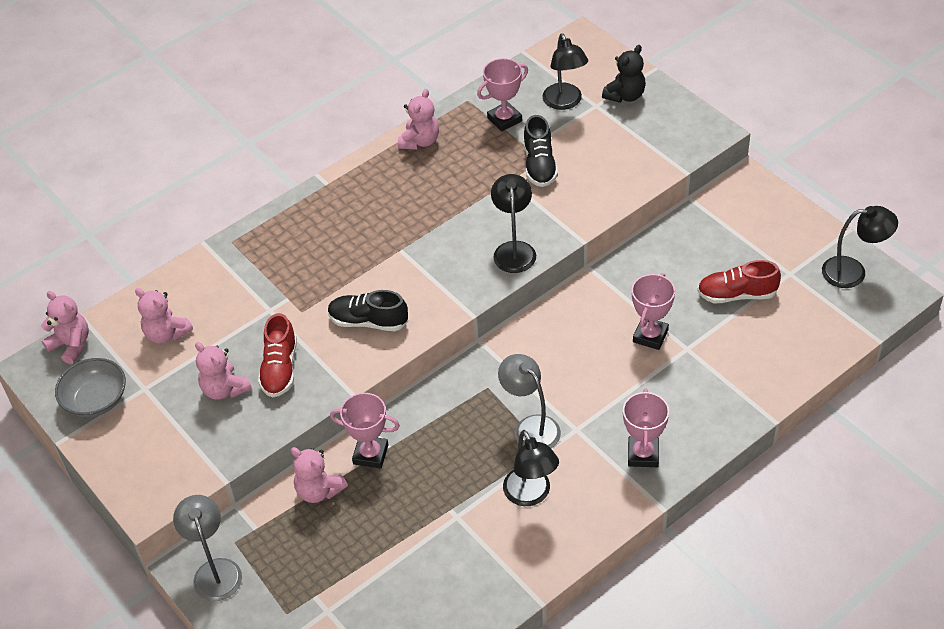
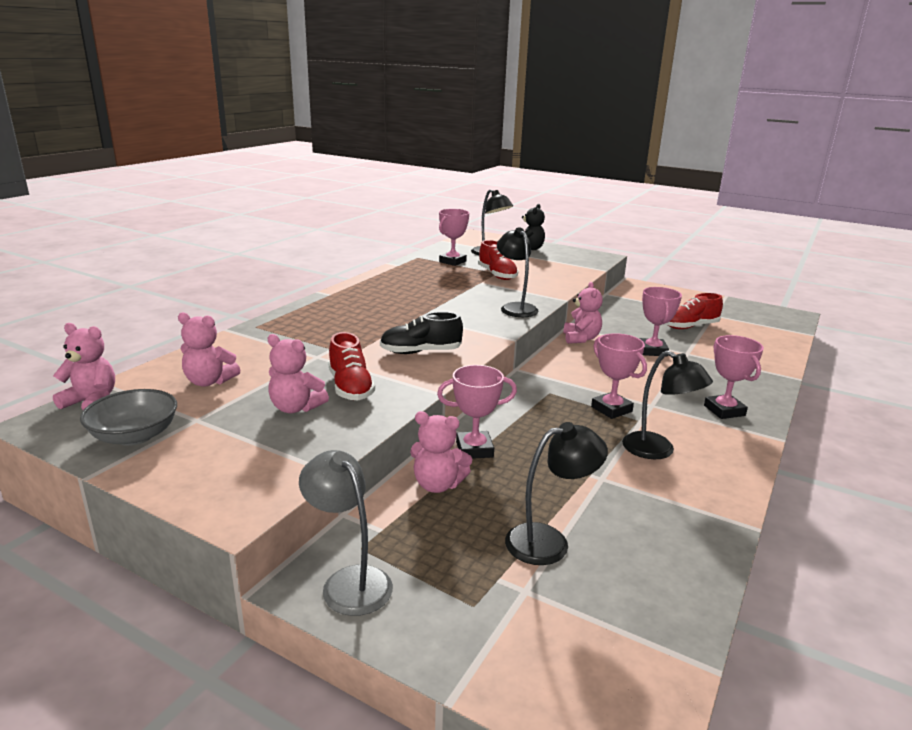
camera: 25 degrees left, 25 degrees down
pink teddy bear [398,89,439,150] -> pink teddy bear moved to [563,282,603,344]
grey lamp [498,354,561,448] -> pink trophy [591,333,647,419]
black shoe [523,115,558,187] -> red shoe [478,240,519,280]
black lamp [822,206,898,288] -> black lamp moved to [505,422,608,565]

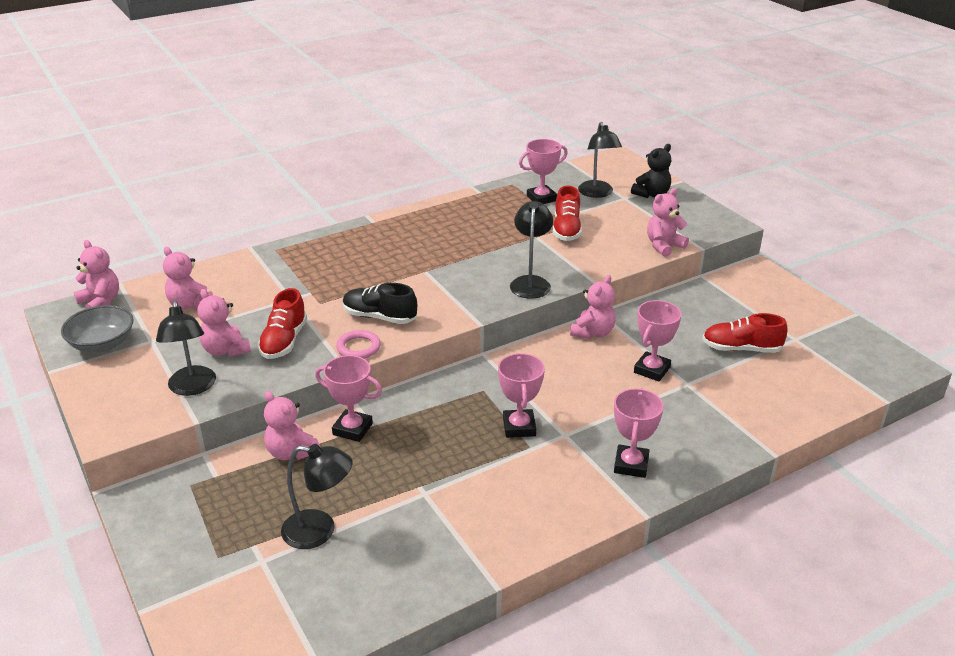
camera: 30 degrees right, 10 degrees up
grey lamp [299,450,393,616] -> none
black lamp [622,350,713,459] -> black lamp moved to [156,300,216,396]
none -> pink ring [336,330,381,359]
none -> pink teddy bear [647,188,689,257]

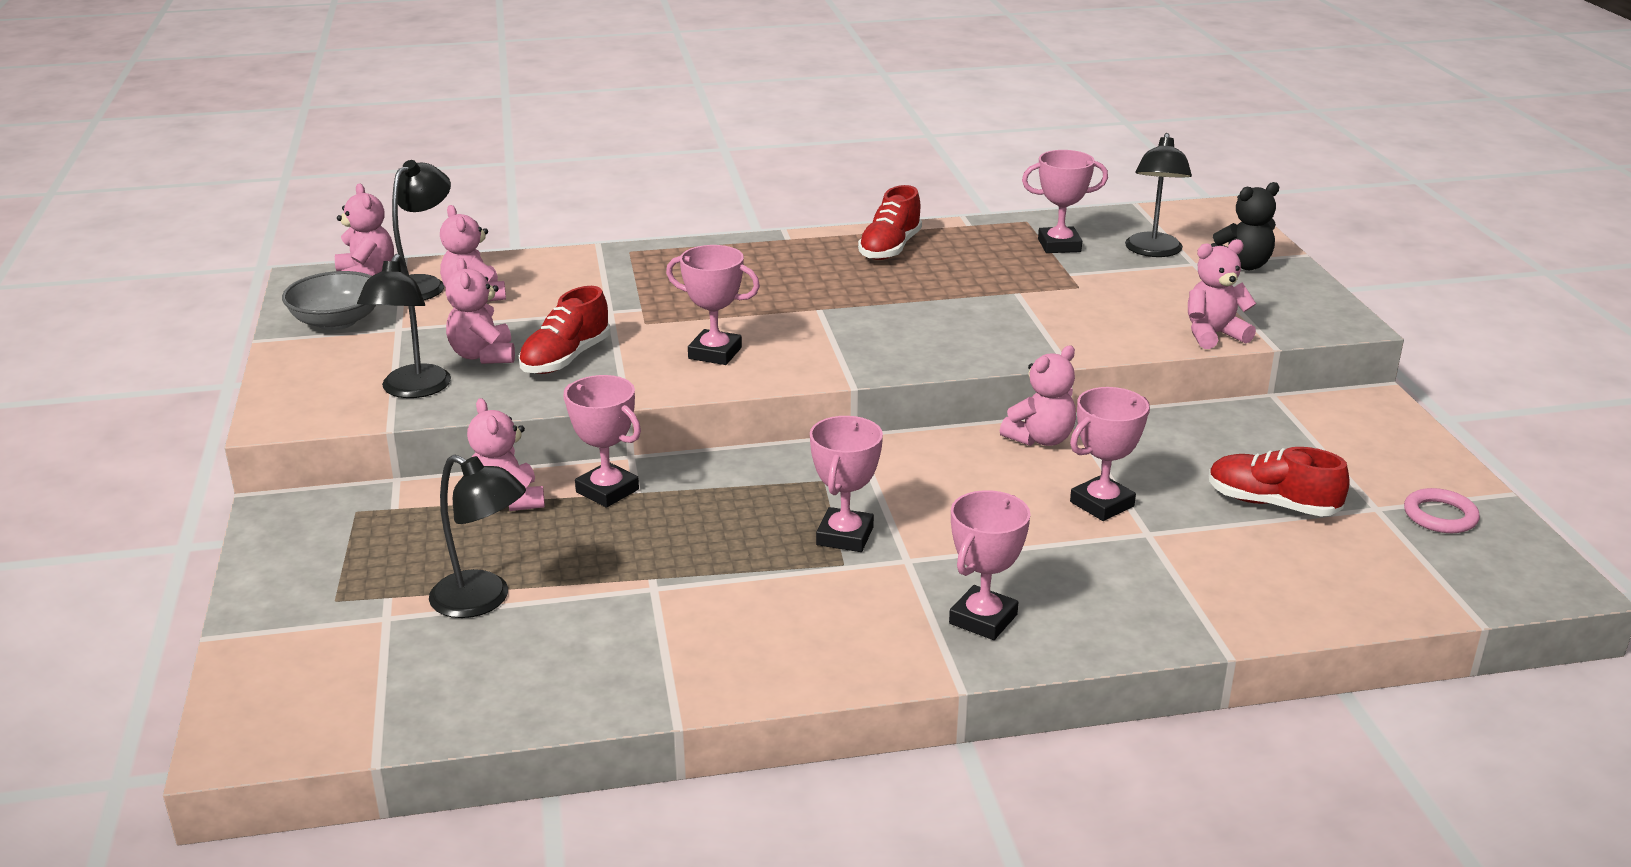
camera: 20 degrees right, 5 degrees down
pink ring [336,330,381,359] -> pink ring moved to [1404,488,1480,533]
black shoe [343,283,417,324] -> pink trophy [666,245,760,365]
black lamp [510,201,553,299] -> black lamp moved to [392,160,451,300]
red shoe [553,186,582,241] -> red shoe moved to [858,185,922,260]

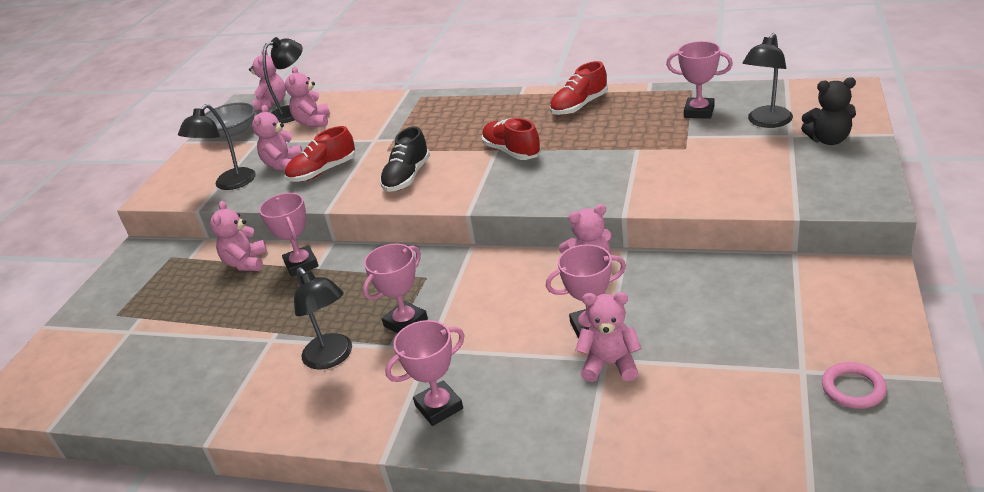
camera: 30 degrees right, 5 degrees up
black lamp [429,455,526,618] -> black lamp moved to [294,267,352,370]
pink trophy [666,245,760,365] -> black shoe [380,126,430,192]
pink teddy bear [1188,239,1256,349] -> pink teddy bear moved to [575,292,642,382]
red shoe [1209,447,1350,517] -> red shoe moved to [482,118,541,160]

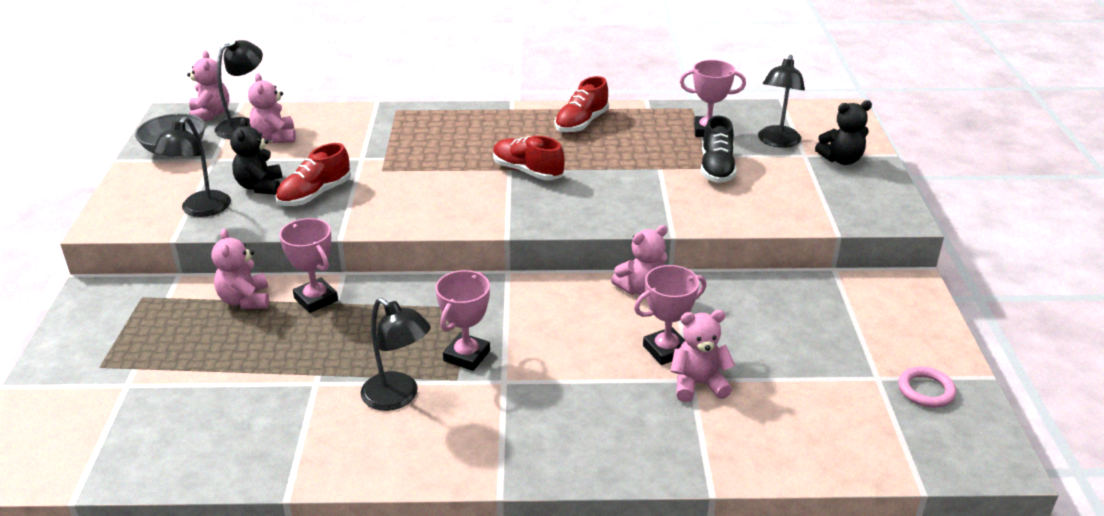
camera: 20 degrees left, 0 degrees up
pink teddy bear [252,105,303,171] -> black teddy bear [230,118,282,194]
black shoe [380,126,430,192] -> black shoe moved to [701,116,737,183]
pink trophy [385,320,465,426] -> none

